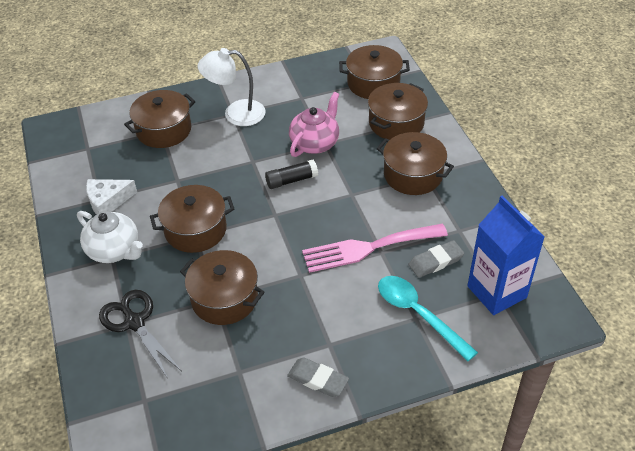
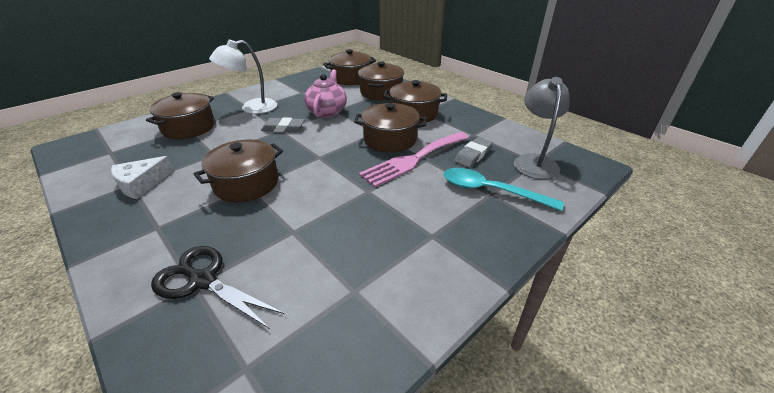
camera: 25 degrees left, 10 degrees down
white teapot [77,211,143,263] -> none
brown pot [180,250,265,325] -> brown pot moved to [354,103,426,153]
black glue stick [265,159,318,189] -> none
grey eraser [287,358,349,397] -> grey eraser moved to [261,117,304,132]
blue carton [467,196,545,315] -> grey lamp [514,77,570,180]

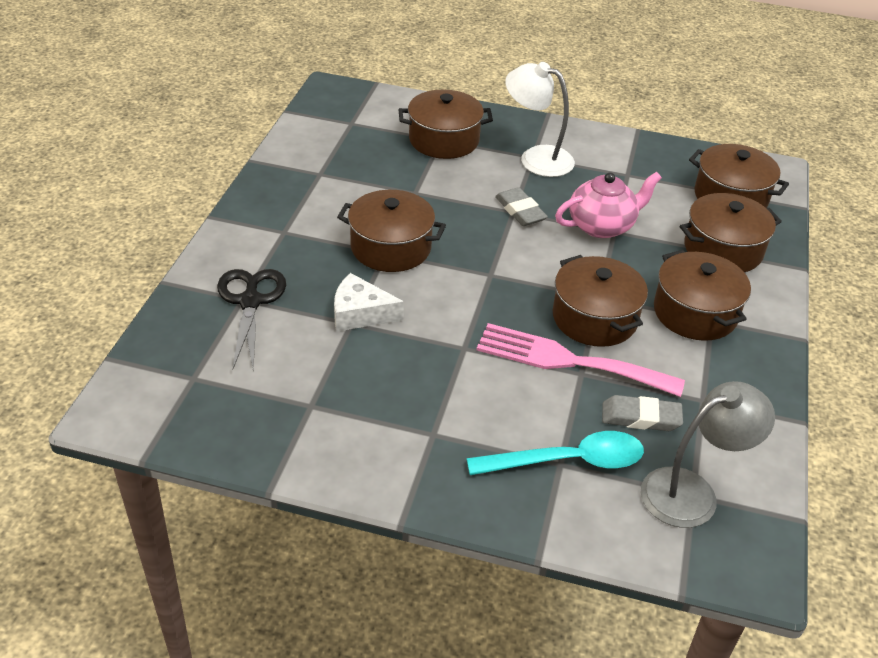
camera: 55 degrees right, 5 degrees up
white cheese [111,156,173,199] -> white cheese moved to [334,273,404,332]
turquoise spoon [443,168,564,211] -> turquoise spoon turned 90 degrees clockwise [466,431,644,475]

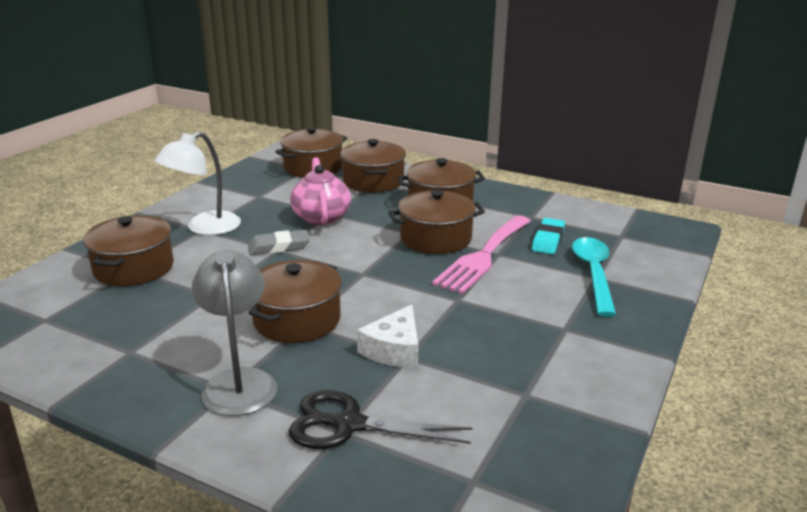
camera: 75 degrees left, 15 degrees down
grey eraser [602,395,683,431] -> turquoise eraser [532,218,565,254]
grey lamp [641,381,775,528] -> grey lamp moved to [192,251,277,416]

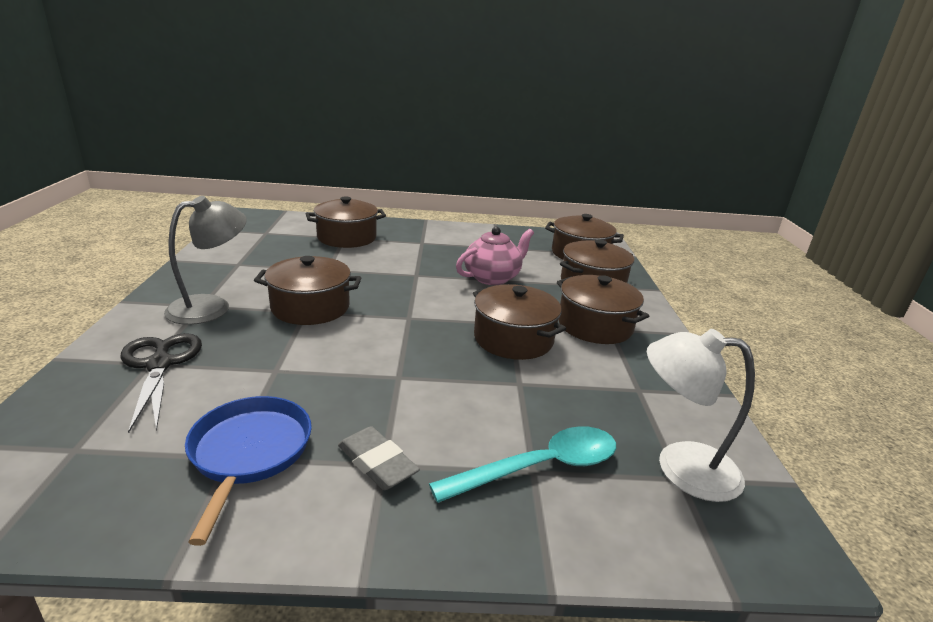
camera: 60 degrees right, 0 degrees up
white lamp [154,132,241,235] -> white lamp moved to [647,329,755,502]
grey eraser [248,230,310,255] -> grey eraser moved to [338,426,420,490]
white cheese [357,305,418,368] -> none
pink fork [432,216,531,294] -> none
turquoise eraser [532,218,565,254] -> none
none -> blue pan [185,396,312,546]

